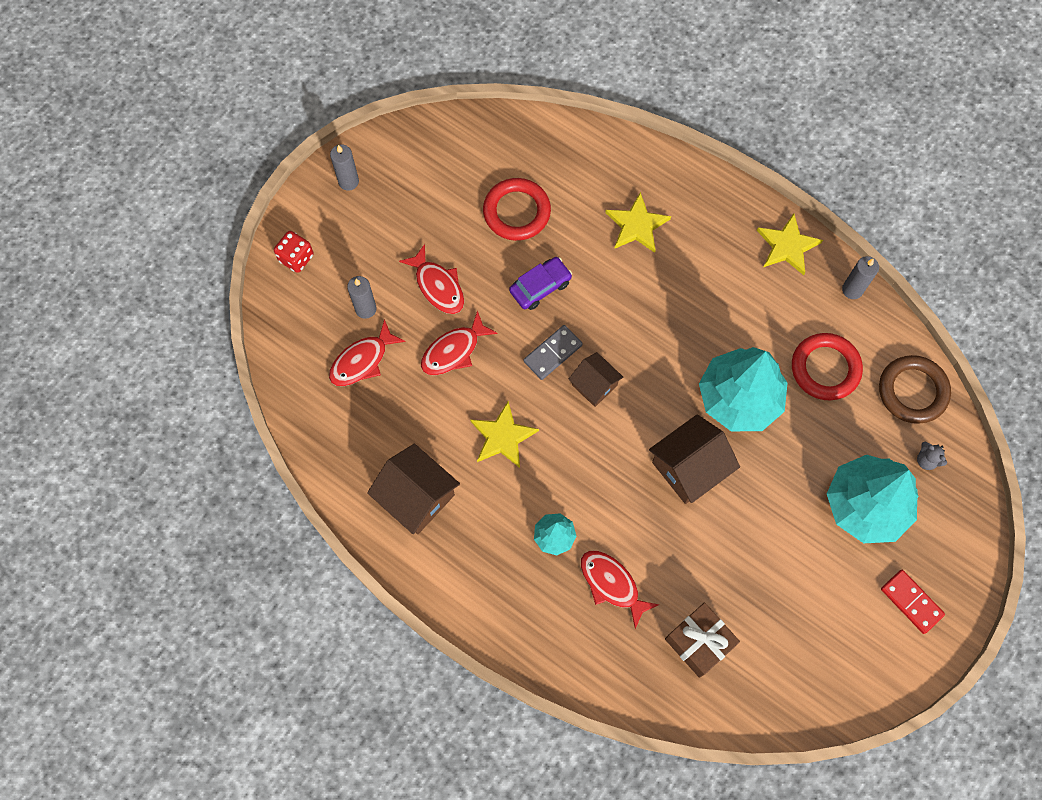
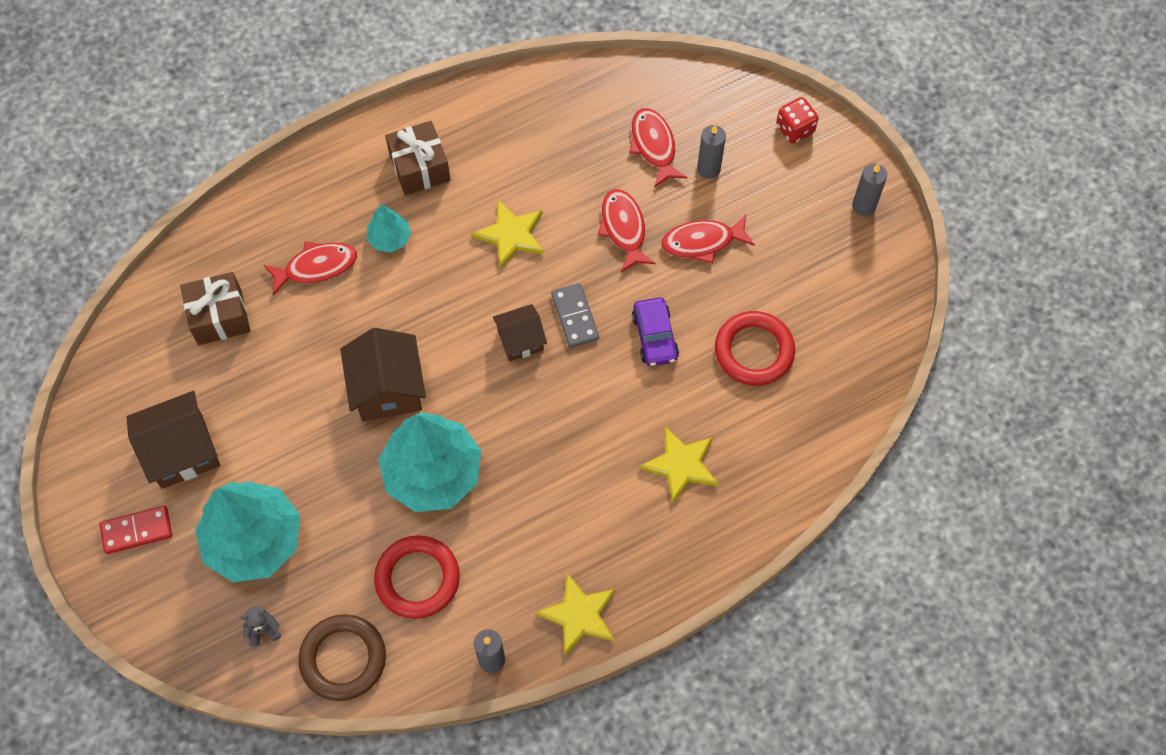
camera: 115 degrees right, 5 degrees down
brown house [367,444,460,534] -> brown house moved to [127,391,220,489]
none -> brown gift [385,121,451,195]

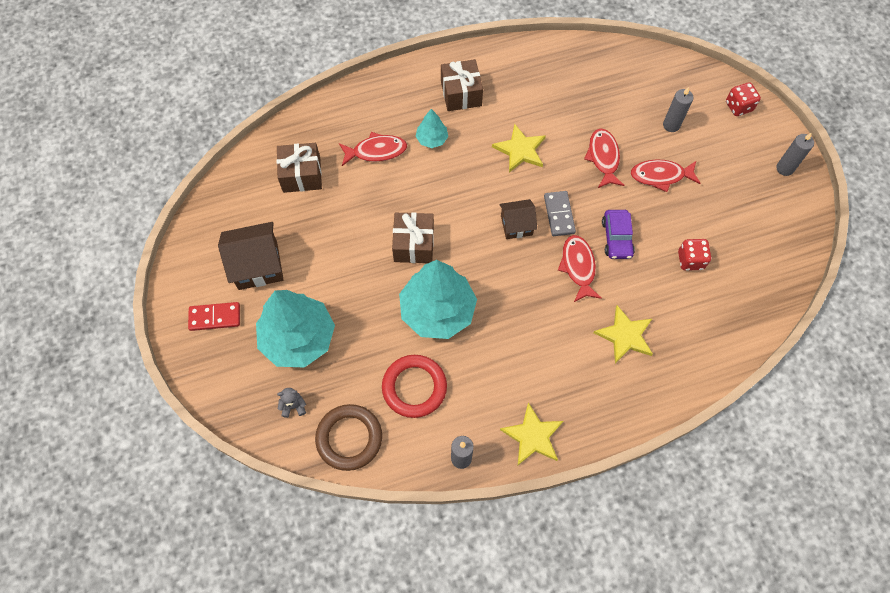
camera: 10 degrees right, 0 degrees up
brown house [340,328,426,421] -> brown gift [392,212,434,263]
red fish [629,108,688,188] -> red fish moved to [558,235,602,302]
red ring [715,311,795,386] -> red dice [678,239,712,271]

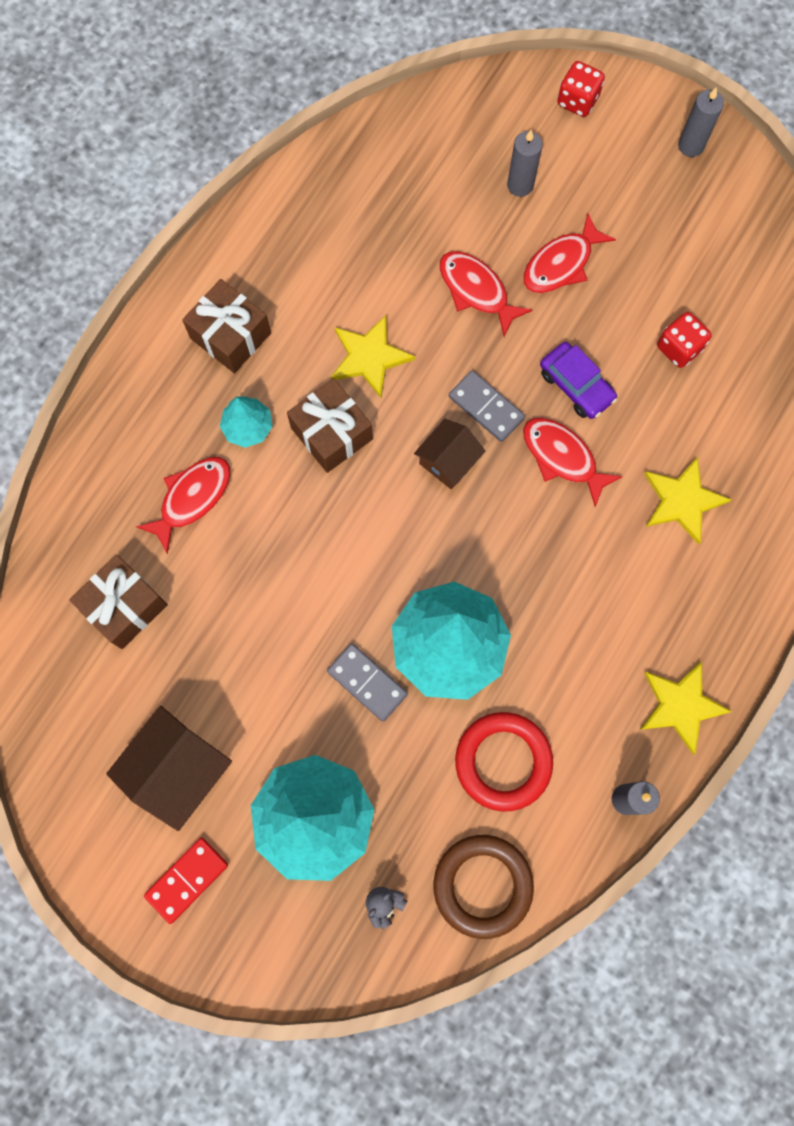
camera: 40 degrees left, 10 degrees up
brown gift [392,212,434,263] -> brown gift moved to [287,378,373,473]
none -> grey domino [327,643,408,722]

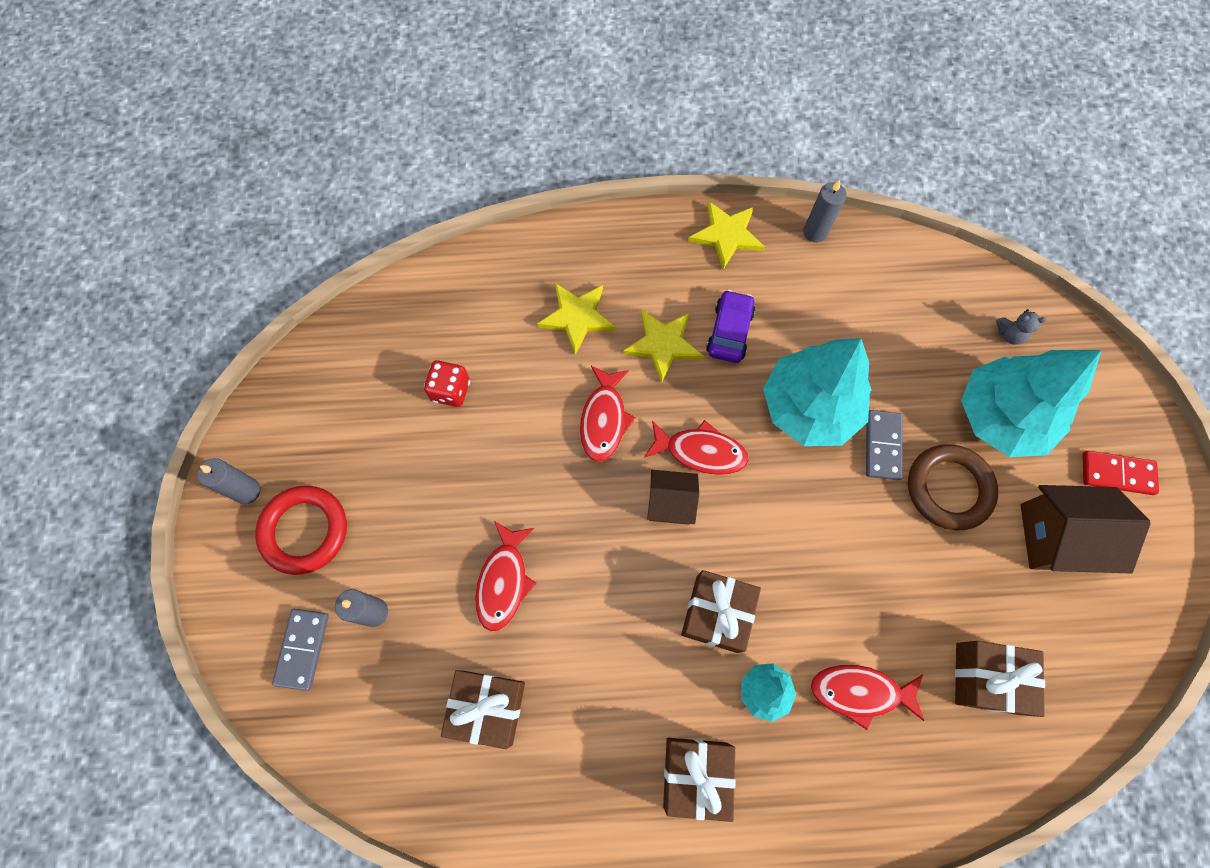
camera: 125 degrees left, 5 degrees down
yellow star [331,315,415,398] -> yellow star moved to [623,309,704,383]
brown ring [433,835,534,939] -> brown ring moved to [908,444,998,530]
grey domino [449,370,525,442] -> grey domino moved to [272,609,329,691]
red ring [455,712,553,811] -> red ring moved to [255,486,347,575]
red fish [523,213,616,293] -> red fish moved to [644,420,749,475]
purple car [540,342,617,419] -> purple car moved to [706,290,755,363]
red dice [557,61,605,117] -> none
none -> brown gift [441,670,525,749]

